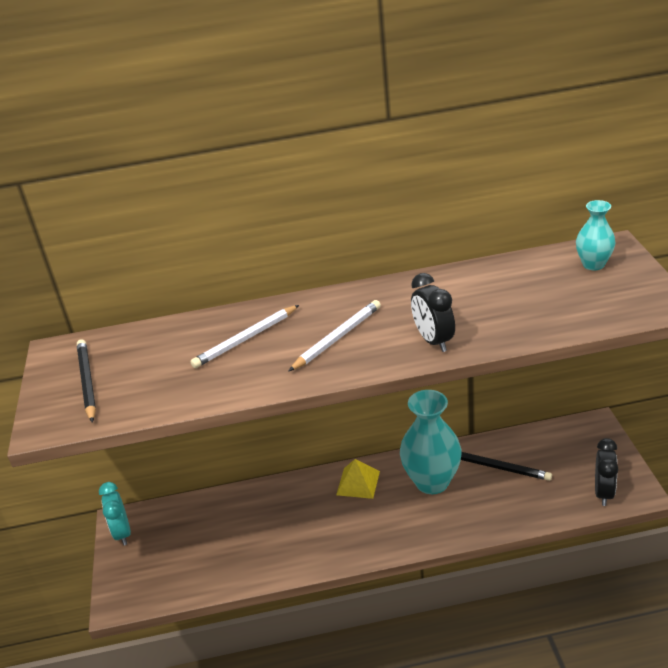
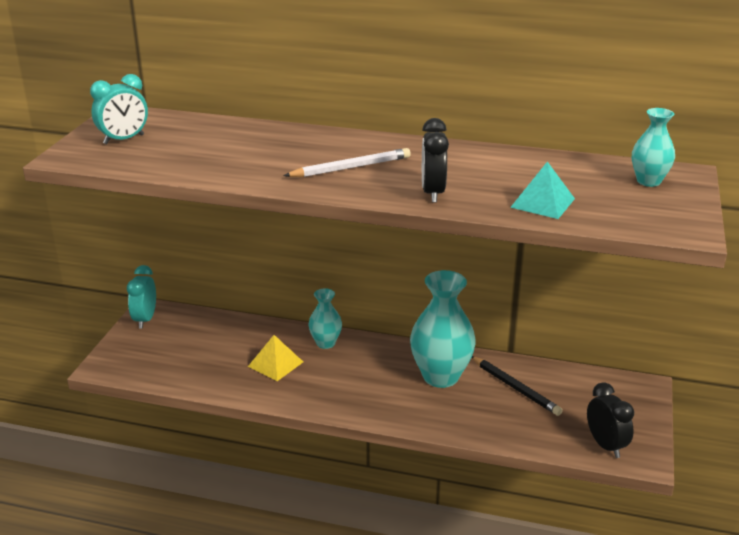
camera: 20 degrees right, 5 degrees down
black pencil [77,339,96,423] -> turquoise clock [90,74,148,144]
white pencil [190,305,299,368] -> none
yellow pyramid [336,459,380,499] -> yellow pyramid moved to [248,335,303,381]
black clock [595,438,618,506] -> black clock turned 60 degrees counterclockwise [587,382,634,458]
none -> turquoise vase [309,288,342,349]
none -> turquoise pyramid [510,161,575,219]

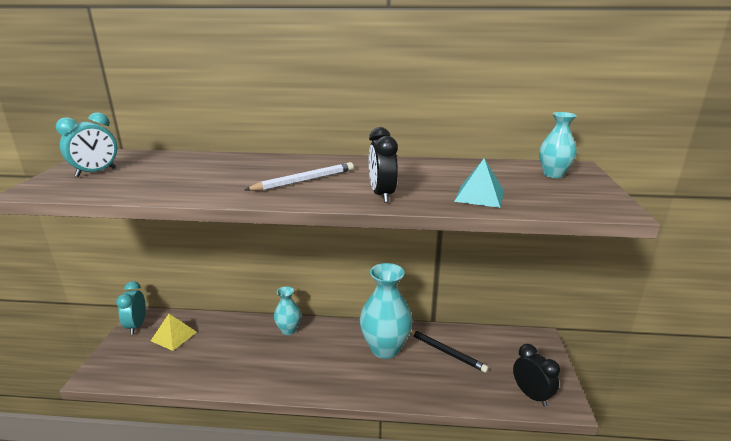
camera: 10 degrees left, 5 degrees down
yellow pyramid [248,335,303,381] -> yellow pyramid moved to [151,314,197,351]

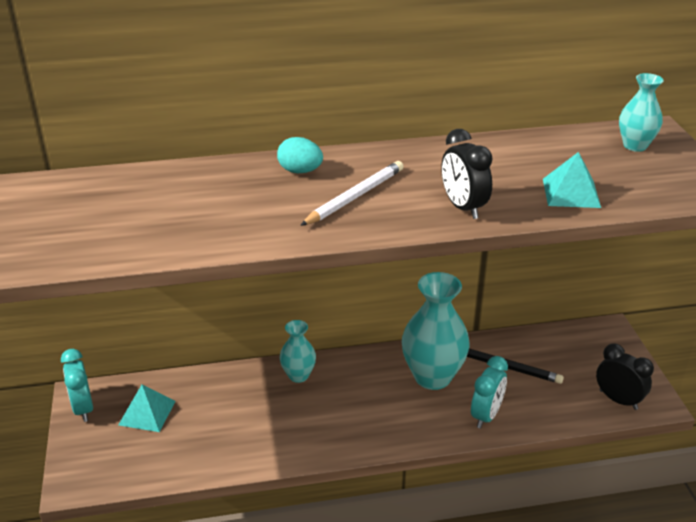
camera: 15 degrees left, 10 degrees up
turquoise clock [56,112,117,177] -> turquoise clock moved to [471,356,508,429]
yellow pyramid [151,314,197,351] -> turquoise pyramid [118,384,176,432]
none -> turquoise egg [277,137,323,173]

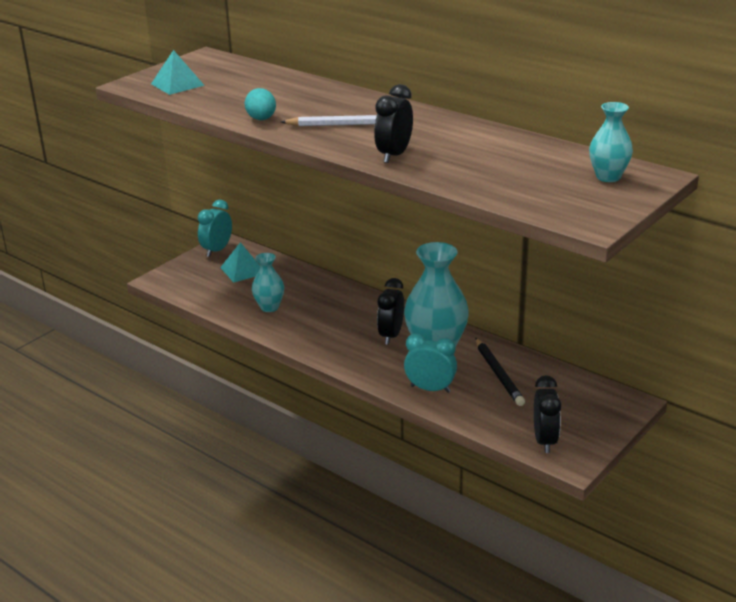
camera: 50 degrees right, 5 degrees down
turquoise egg [277,137,323,173] -> turquoise egg moved to [245,88,276,120]
turquoise vase [280,320,316,383] -> turquoise vase moved to [252,253,284,312]
turquoise clock [471,356,508,429] -> turquoise clock turned 150 degrees counterclockwise [404,333,457,393]
turquoise pyramid [543,152,601,208] -> turquoise pyramid moved to [151,50,205,95]
none -> black clock [377,278,404,345]

